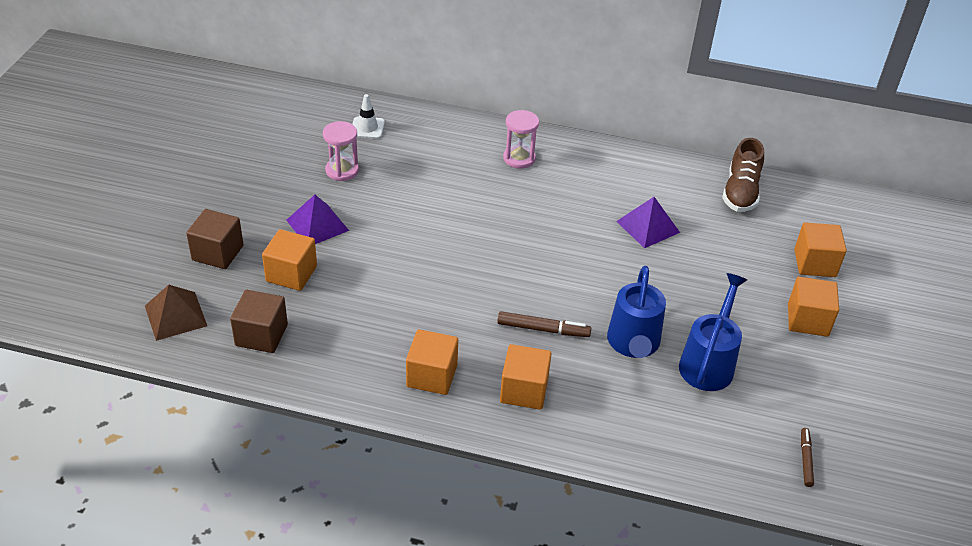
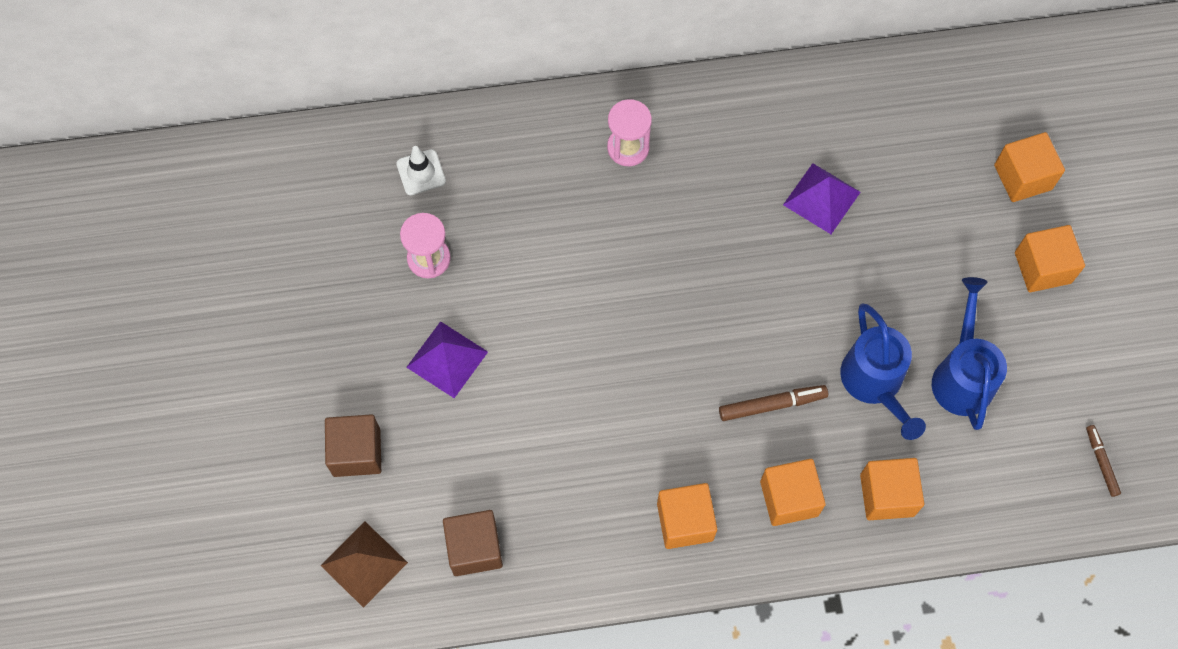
camera: 20 degrees left, 25 degrees up
orange cube [262,229,317,291] -> orange cube moved to [860,458,924,520]
brown shoe [722,138,764,212] -> none

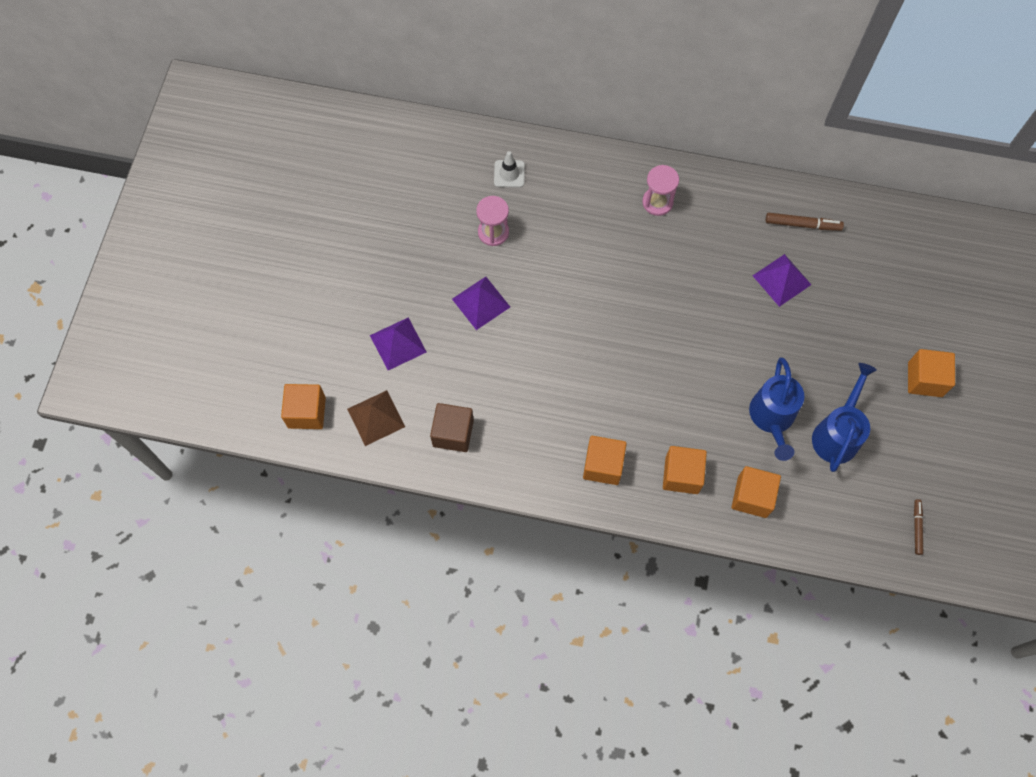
camera: 20 degrees right, 0 degrees up
brown cube [325,414,381,477] -> purple pyramid [370,317,426,370]
brown marker [719,385,828,421] -> brown marker moved to [766,213,844,231]
orange cube [994,132,1065,202] -> orange cube moved to [281,384,326,429]

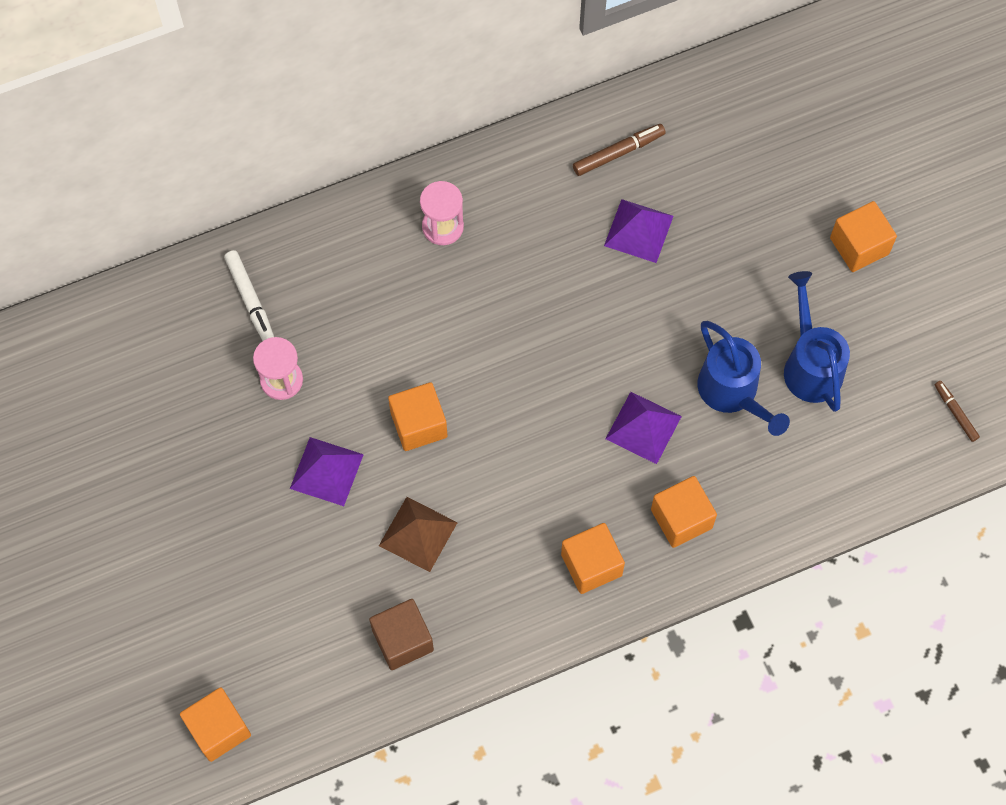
camera: 35 degrees left, 0 degrees up
brown pyramid [347,390,405,446] -> brown pyramid moved to [379,497,458,572]
purple pyramid [370,317,426,370] -> purple pyramid moved to [606,392,682,464]
white traffic cone [494,151,525,188] -> white marker [224,250,274,341]
orange cube [732,466,781,518] -> orange cube moved to [388,382,447,451]

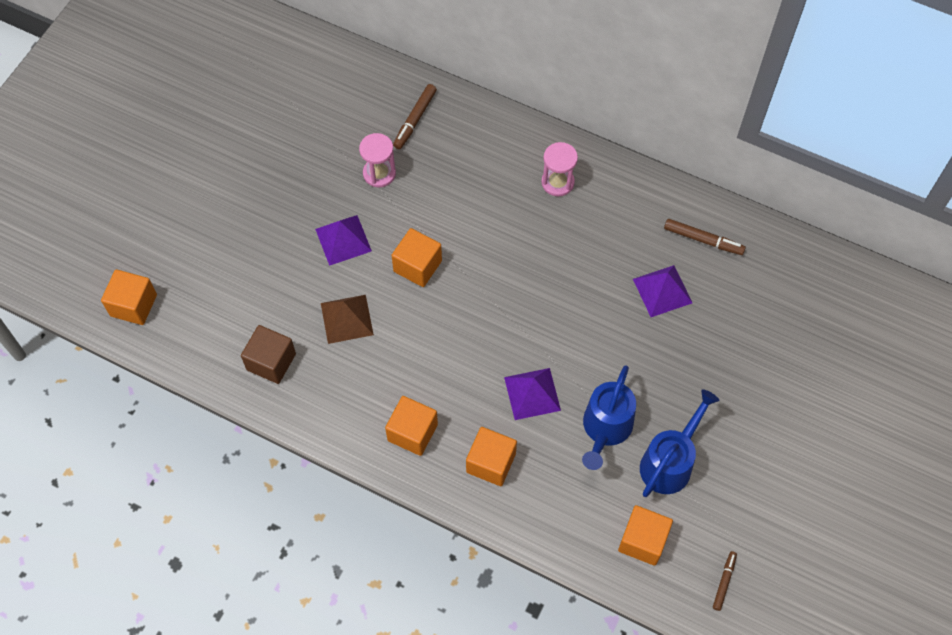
camera: 50 degrees right, 5 degrees down
white marker [224,250,274,341] -> brown marker [393,84,437,149]
orange cube [830,201,897,272] -> orange cube moved to [618,505,673,566]

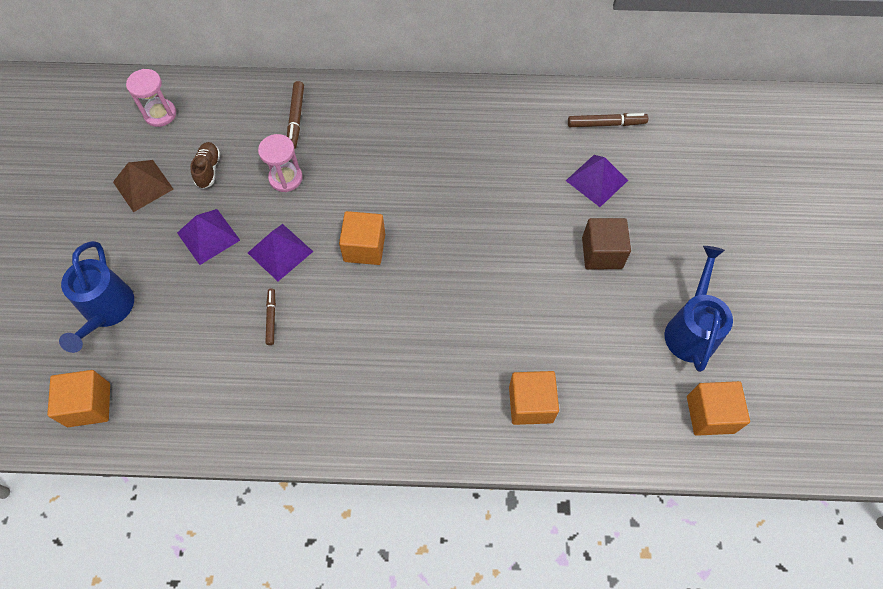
camera: 25 degrees left, 0 degrees up
brown cube [241,325,296,384] -> brown cube moved to [582,218,631,269]
brown pyramid [321,295,374,344] -> brown pyramid moved to [113,160,174,212]
orange cube [385,396,438,456] -> none
purple pyramid [504,368,561,420] -> purple pyramid moved to [177,209,240,265]
pink hourglass [541,142,578,197] -> pink hourglass moved to [126,69,176,127]
blue watering can [582,365,636,470] -> blue watering can moved to [59,241,134,353]
brown marker [713,551,737,611] -> brown marker moved to [265,288,276,345]
none -> brown shoe [190,142,220,189]

